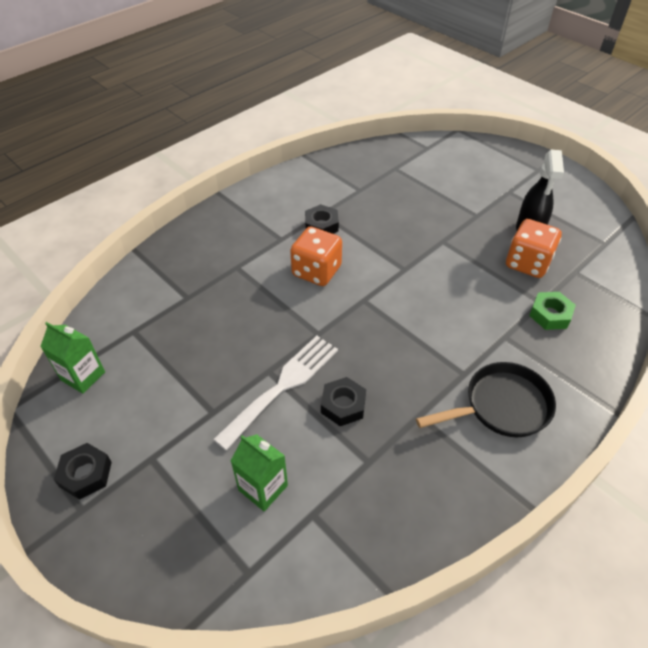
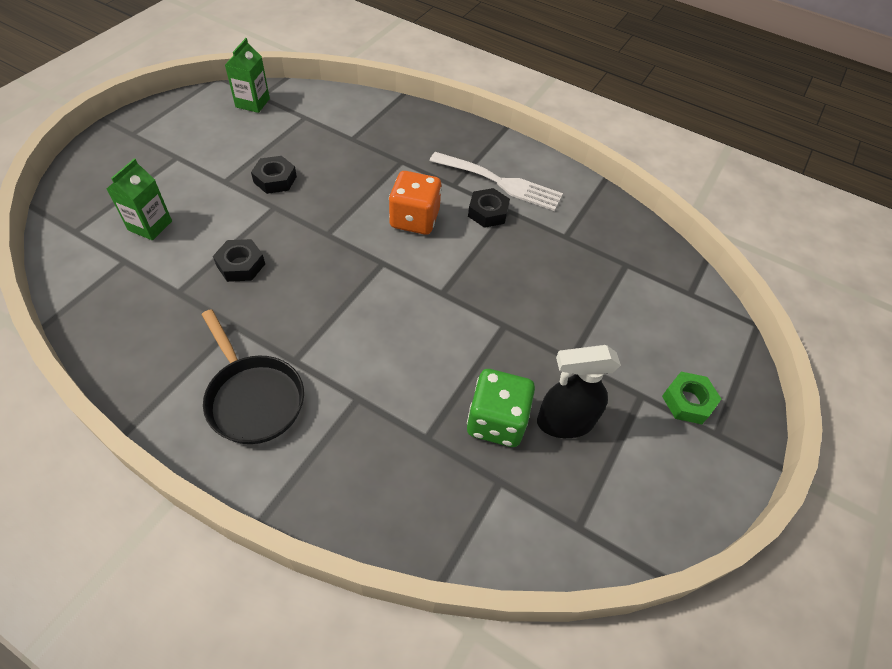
camera: 70 degrees right, 5 degrees up
black nut [54,443,112,500] -> black nut moved to [251,156,297,194]
white fork [213,336,338,450] -> white fork moved to [430,152,563,211]
orange dice [506,219,562,278] -> green dice [467,369,535,447]
green nut [529,292,576,330] -> green nut moved to [662,372,721,424]

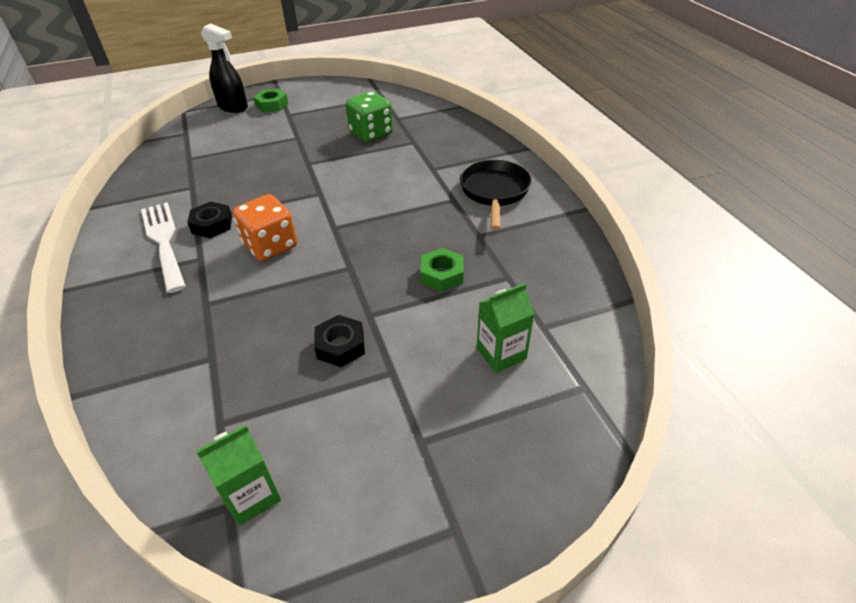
camera: 135 degrees left, 10 degrees down
black nut [213,239,265,282] -> green nut [420,248,463,292]
black spray bottle [537,345,621,438] -> black spray bottle moved to [201,24,248,113]

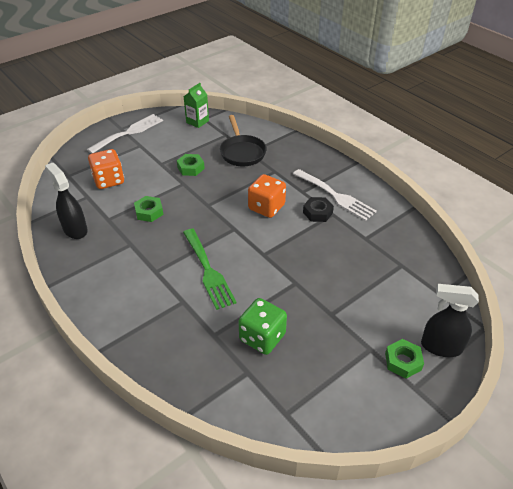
camera: 160 degrees right, 0 degrees up
black nut [314,315,365,367] -> green nut [177,154,205,176]
black pan [460,160,532,230] -> black pan moved to [220,115,267,166]
green carton [477,283,534,373] -> orange dice [88,149,124,189]
none -> black spray bottle [45,163,88,239]
none -> white fork [87,114,163,154]
none -> green fork [183,229,236,310]

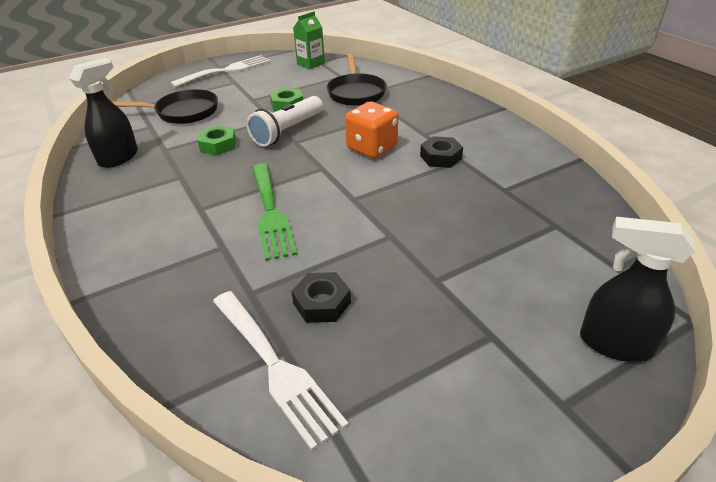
camera: 10 degrees right, 5 degrees down
black spray bottle [45,163,88,239] -> black spray bottle turned 60 degrees clockwise [69,58,138,168]
orange dice [88,149,124,189] -> black pan [111,89,218,124]
green dice [238,298,287,355] -> black nut [291,272,351,323]
white fork [293,169,377,221] -> white fork moved to [213,291,349,451]
green nut [385,339,424,379] -> none
none -> white flashlight [247,96,323,147]

